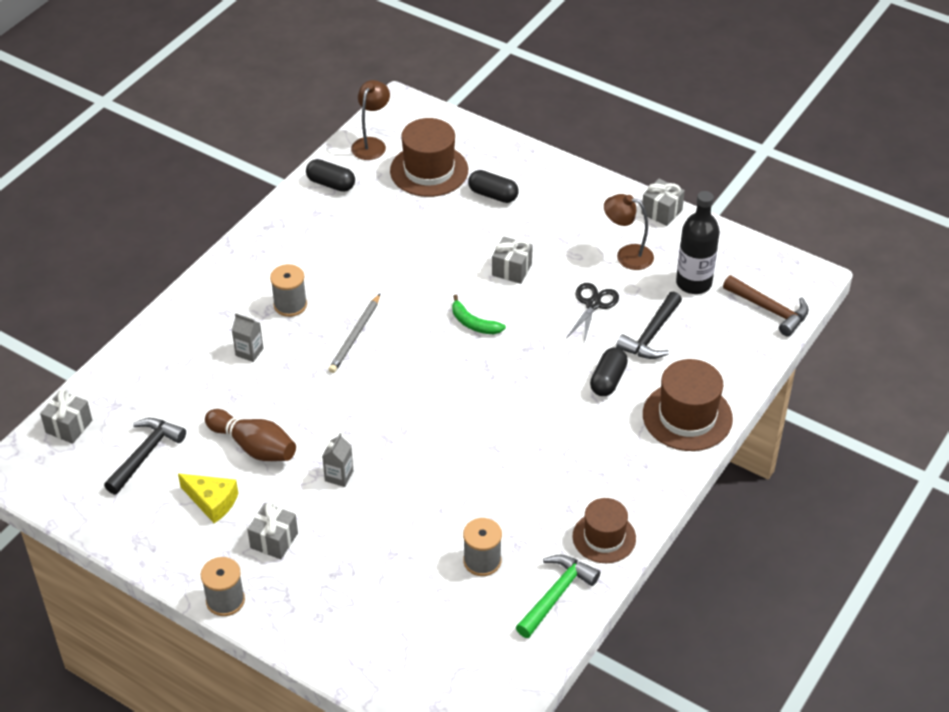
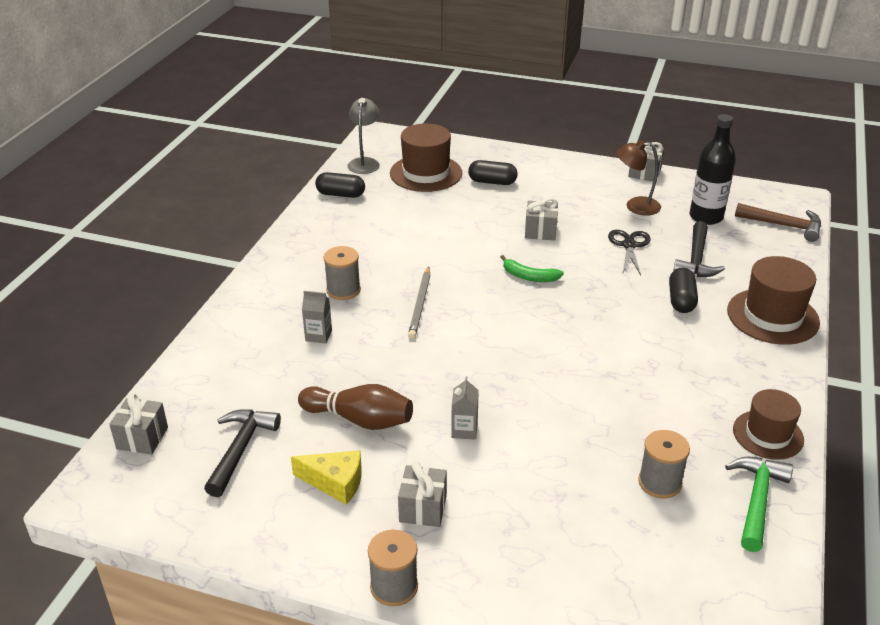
camera: 15 degrees left, 10 degrees down
brown lamp [351,80,390,160] -> grey lamp [347,98,380,174]

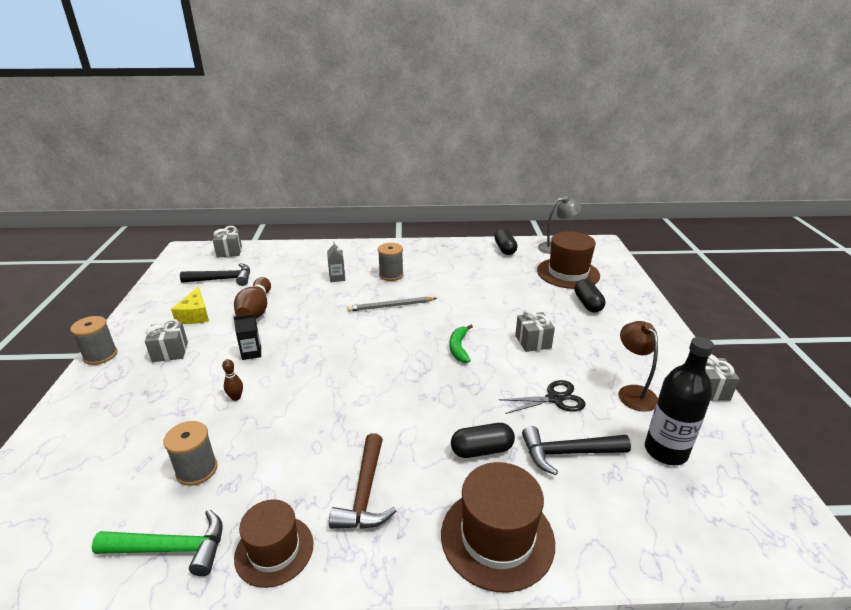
camera: 70 degrees right, 5 degrees down
grey carton [451,377,479,440] -> black carton [234,314,261,360]
brown hammer [735,203,821,242] -> brown hammer moved to [329,433,397,529]
none -> brown bowling pin [222,359,243,401]

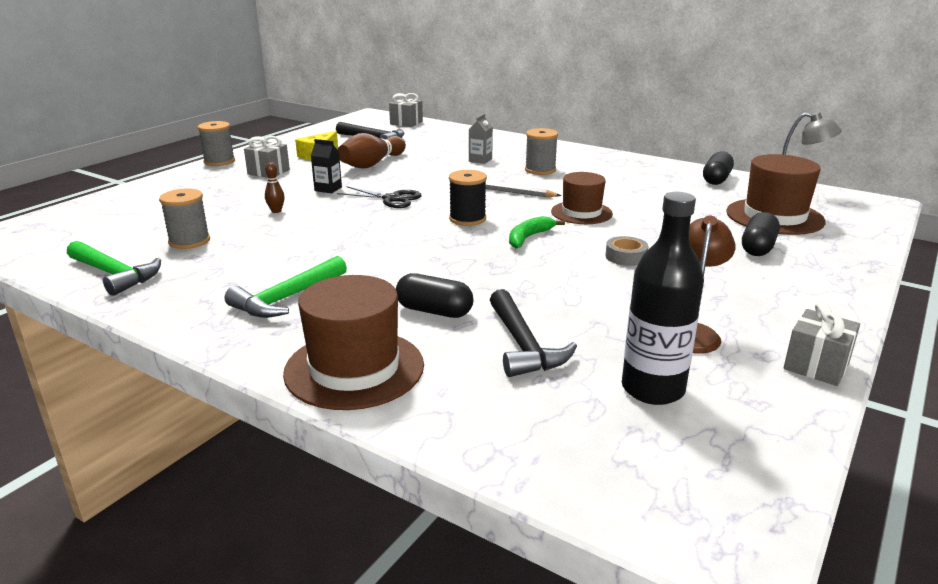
camera: 35 degrees right, 5 degrees down
brown hat [234,499,313,588] -> brown hat moved to [551,172,613,224]
brown hammer [329,433,397,529] -> green hammer [224,256,347,318]
black scissors [499,380,585,414] -> black scissors moved to [337,186,422,208]
grey gift [515,309,555,352] -> grey tape [605,236,648,266]
black hammer [522,426,631,475] -> black hammer turned 135 degrees counterclockwise [490,289,577,377]
none -> black spool [449,170,487,226]

